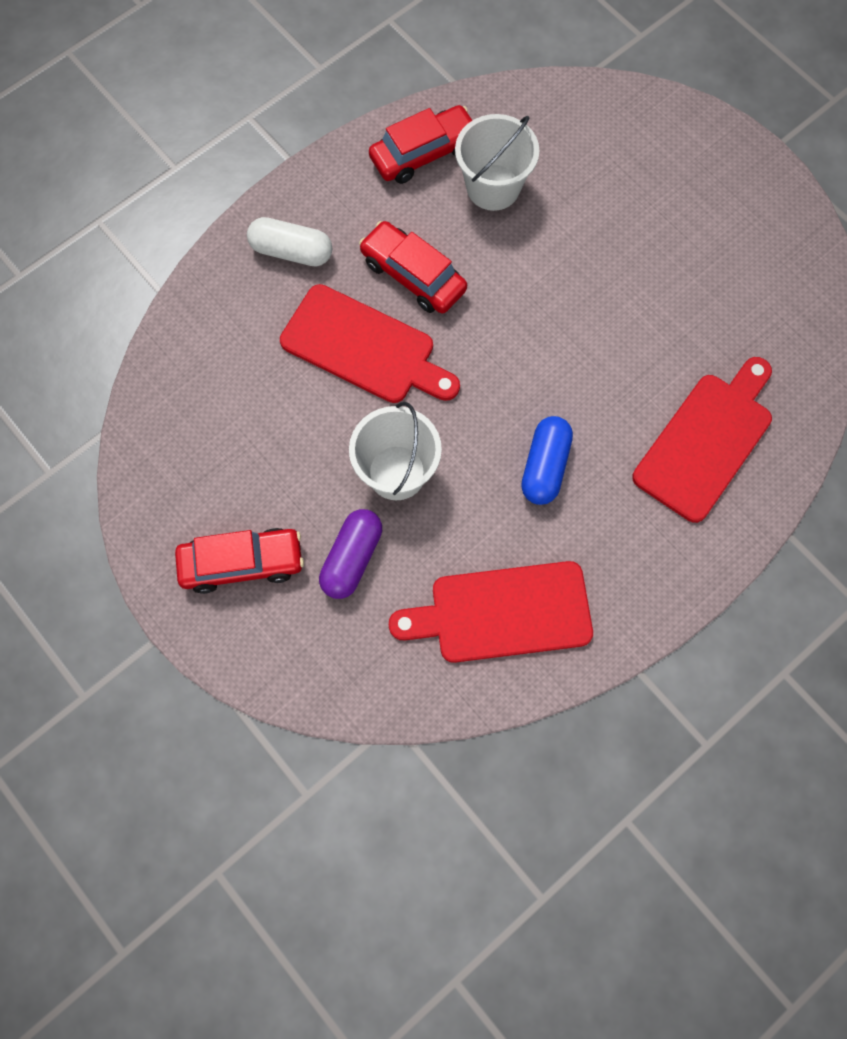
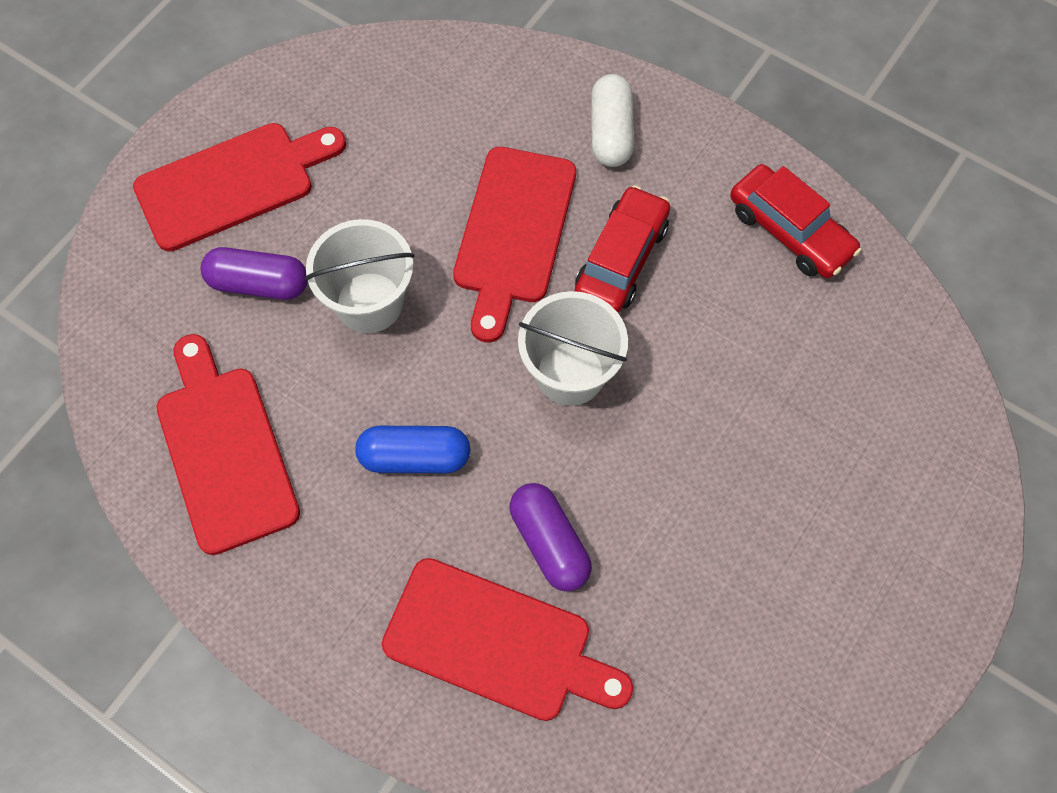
camera: 75 degrees right, 5 degrees down
red car [175,528,304,594] -> red cutting board [133,123,346,252]
white bucket [455,114,539,211] -> white bucket moved to [518,291,628,406]
none -> purple capsule [510,483,592,591]

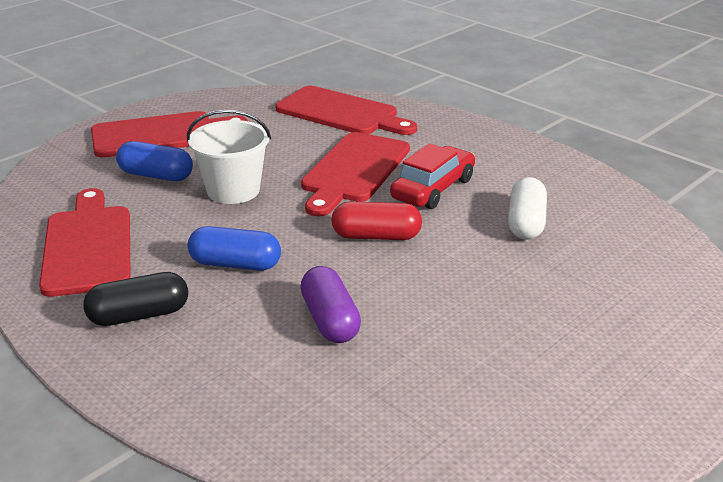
camera: 10 degrees right, 35 degrees down
purple capsule [200,247,308,300] -> blue capsule [116,141,193,181]
red cutting board [382,558,633,721] -> red cutting board moved to [276,86,417,135]
white bucket [518,291,628,406] -> red capsule [331,201,422,240]
white capsule [591,74,634,167] -> white capsule moved to [508,177,547,240]
red car [730,164,861,278] -> none
none -> black capsule [83,272,188,326]

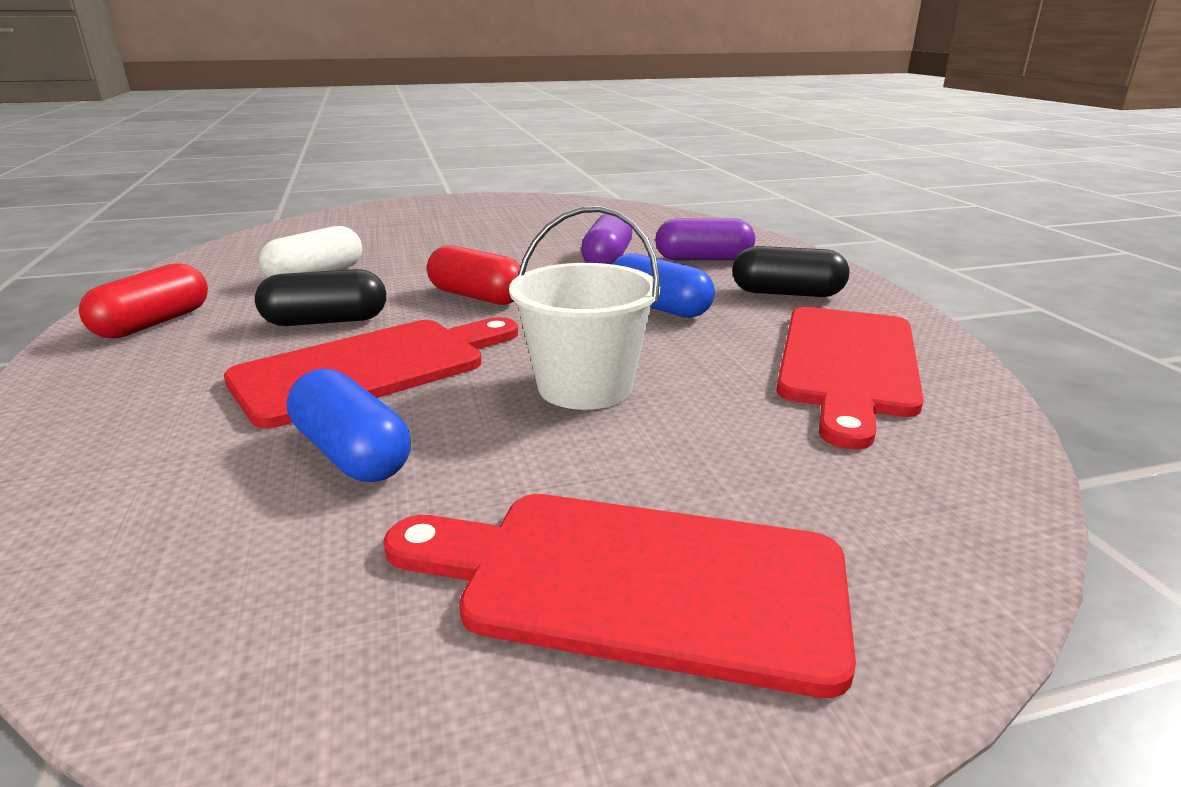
camera: 150 degrees left, 5 degrees down
blue capsule [116,141,193,181] -> blue capsule moved to [287,368,411,482]
red cutting board [276,86,417,135] -> none
red car [390,143,475,209] -> black capsule [255,269,386,326]
none -> red capsule [79,263,208,339]
none -> purple capsule [655,218,755,260]

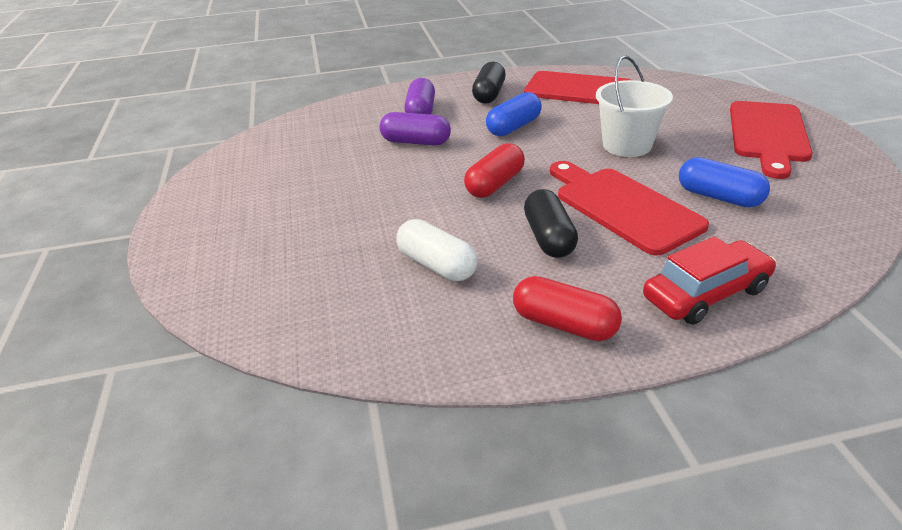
camera: 85 degrees left, 10 degrees up
blue capsule [287,368,411,482] -> blue capsule turned 75 degrees clockwise [679,157,770,207]
none -> red car [643,236,777,325]

